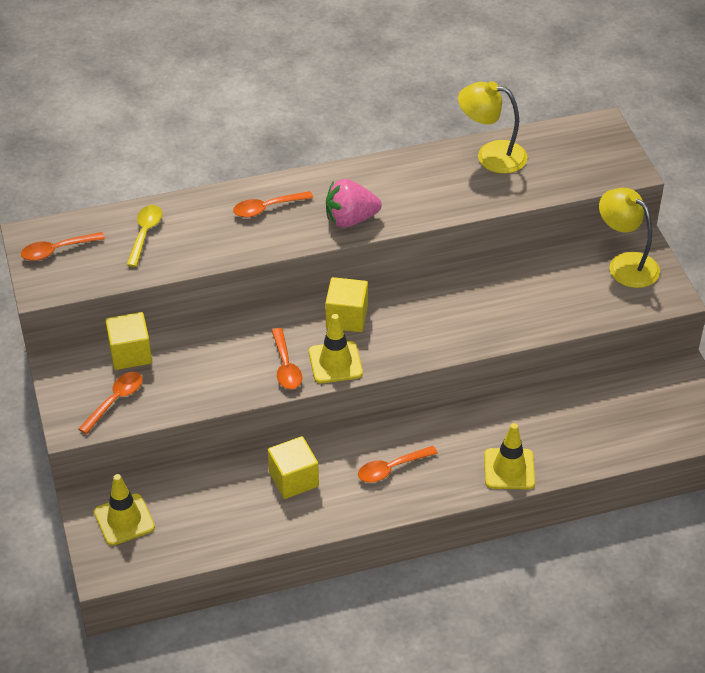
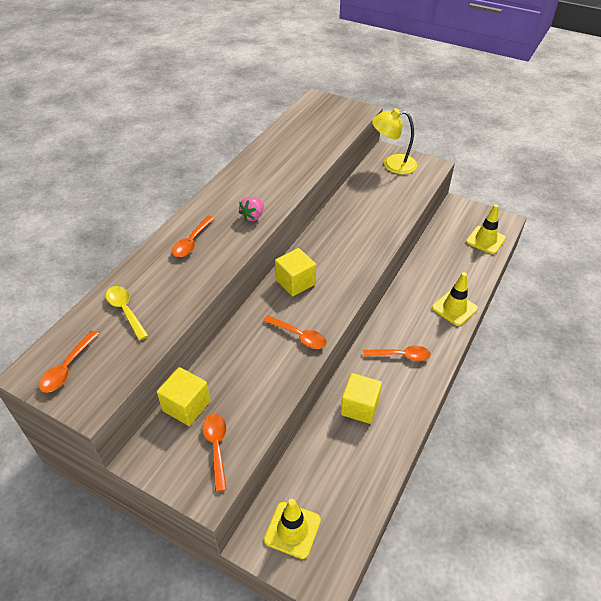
camera: 45 degrees left, 0 degrees up
yellow traffic cone [309,314,363,383] -> yellow traffic cone moved to [466,204,506,254]
pink strawberry [326,179,382,228] -> pink strawberry [239,197,264,221], size x0.64
orange spoon [358,446,438,483] -> orange spoon turned 105 degrees counterclockwise [363,345,431,361]
yellow lamp [458,81,528,174] -> none

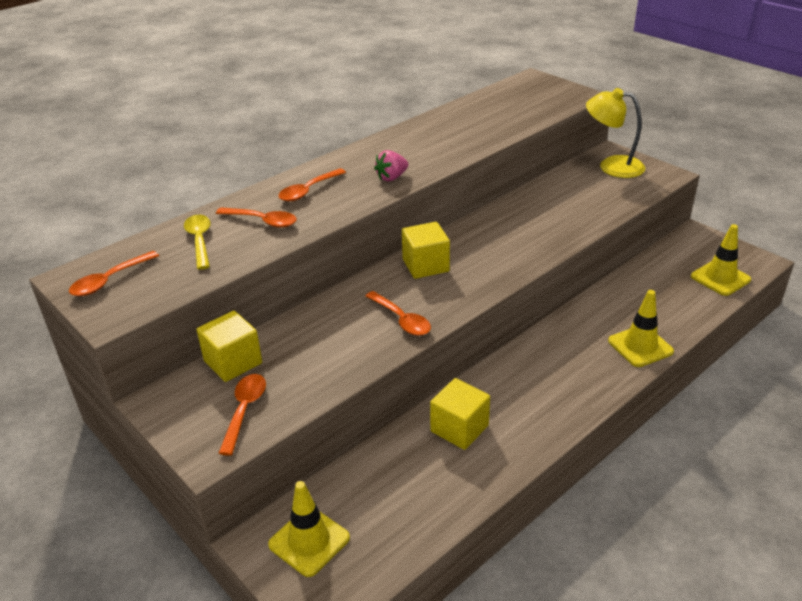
camera: 20 degrees right, 10 degrees down
orange spoon [363,345,431,361] -> orange spoon moved to [216,207,297,228]

